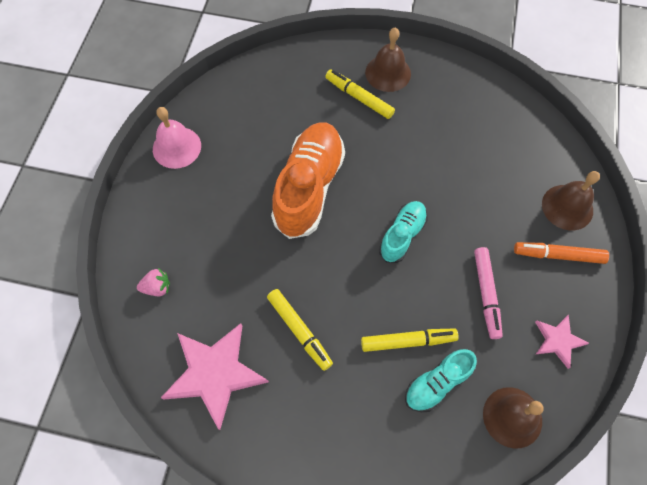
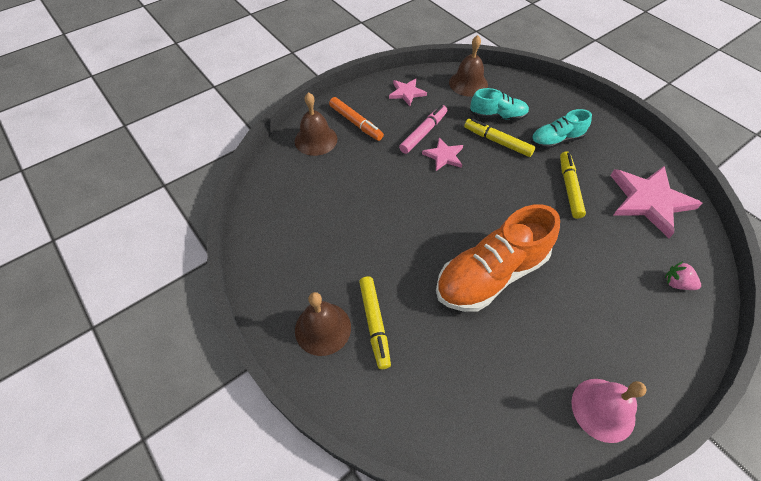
camera: 140 degrees left, 10 degrees down
turquoise shoe [379,201,427,263] -> turquoise shoe moved to [531,109,592,149]
none -> pink star [422,138,463,171]

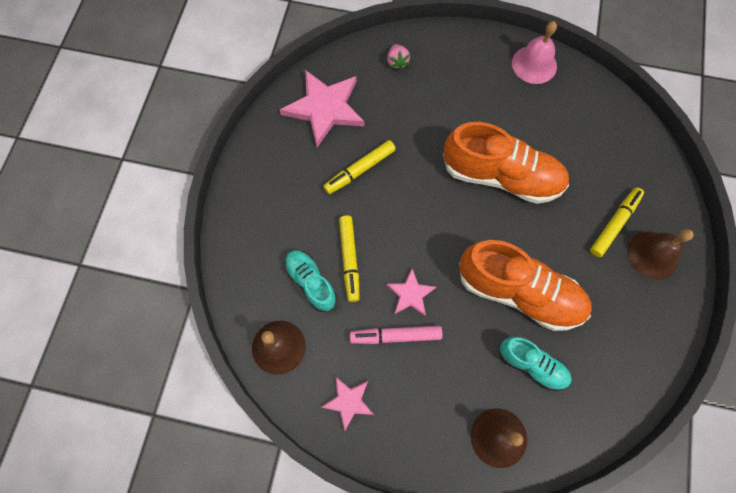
camera: 130 degrees left, 15 degrees up
orange marker [329,97,384,141] -> none
turquoise shoe [531,109,592,149] -> turquoise shoe moved to [500,337,572,391]
none -> orange shoe [459,240,592,331]

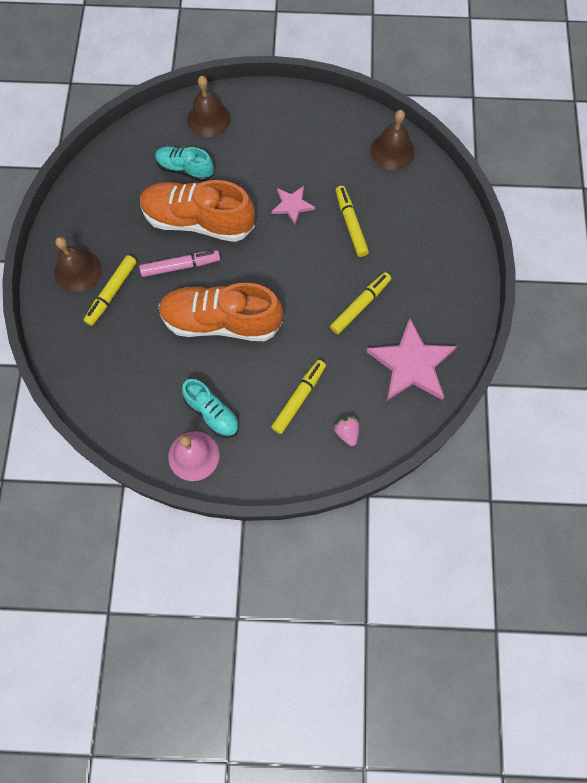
camera: 170 degrees right, 0 degrees up
turquoise shoe [284,250,337,312] -> turquoise shoe moved to [182,379,239,437]
pink star [321,377,374,432] -> none
pink marker [350,326,443,344] -> pink marker moved to [139,250,220,277]
none -> yellow marker [271,360,326,434]

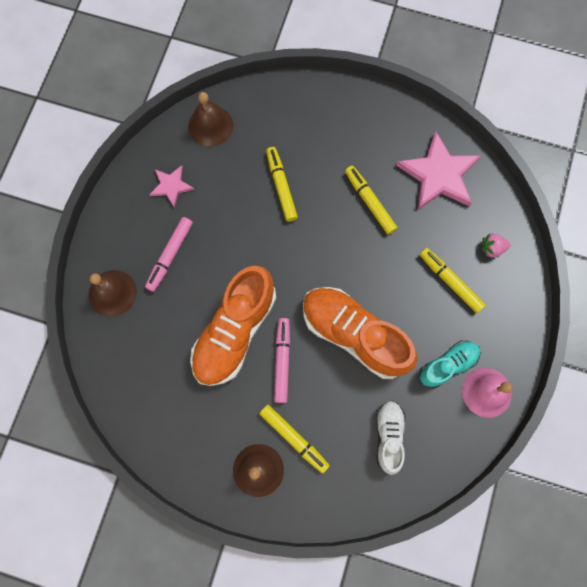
camera: 75 degrees left, 5 degrees up
turquoise shoe [155,146,214,181] -> none
orange shoe [158,283,283,341] -> orange shoe turned 105 degrees clockwise [303,287,417,379]
pink star [271,186,315,225] -> pink star moved to [149,165,194,208]
yellow marker [335,186,369,257] -> yellow marker turned 75 degrees clockwise [266,147,298,222]
none -> pink marker [145,217,193,292]
none -> white shoe [376,400,405,475]

